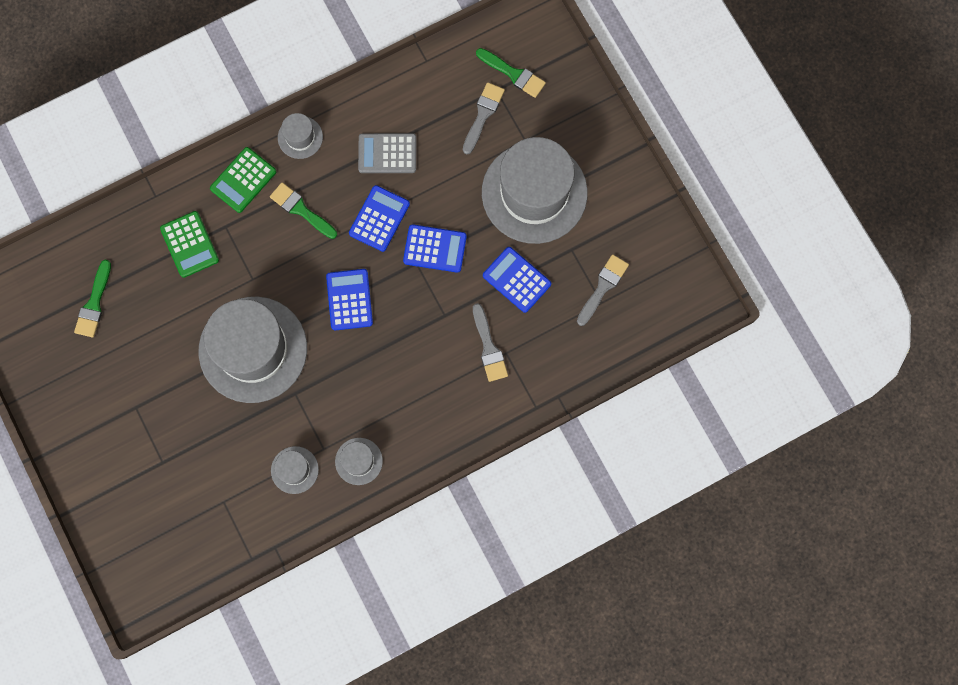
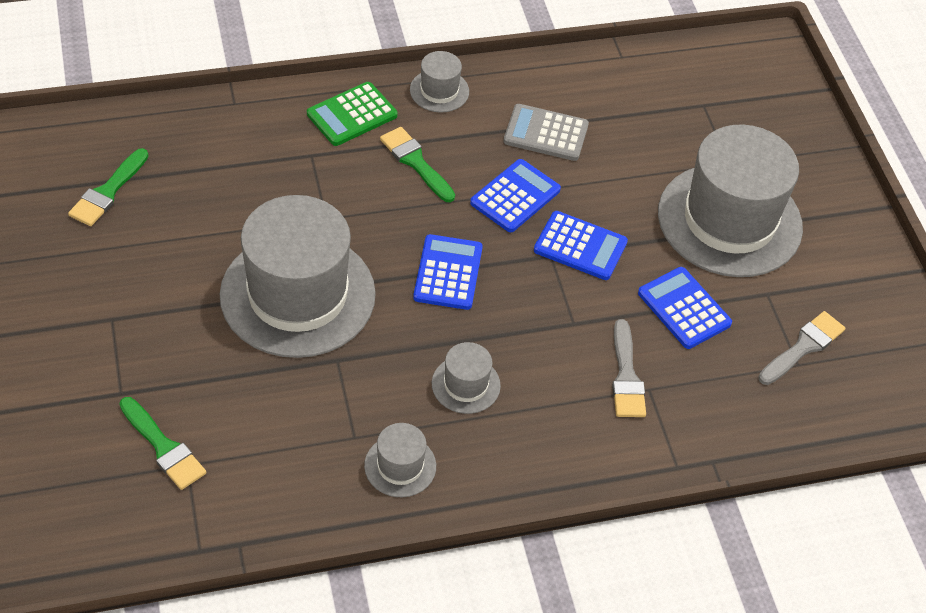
camera: 10 degrees right, 25 degrees down
green calculator [160,211,219,278] -> none
grey hat [271,446,319,494] -> grey hat moved to [432,342,501,414]
grey brush [463,82,505,154] -> none
green brush [476,48,546,98] -> green brush moved to [119,397,206,490]

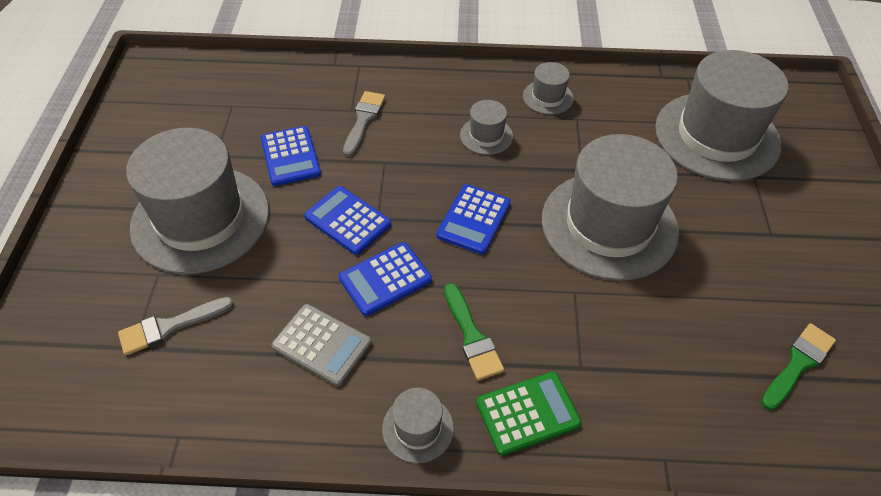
camera: 160 degrees left, 0 degrees up
green brush [119,397,206,490] -> grey hat [655,50,789,181]
grey brush [758,311,845,385] -> grey brush moved to [118,297,234,355]

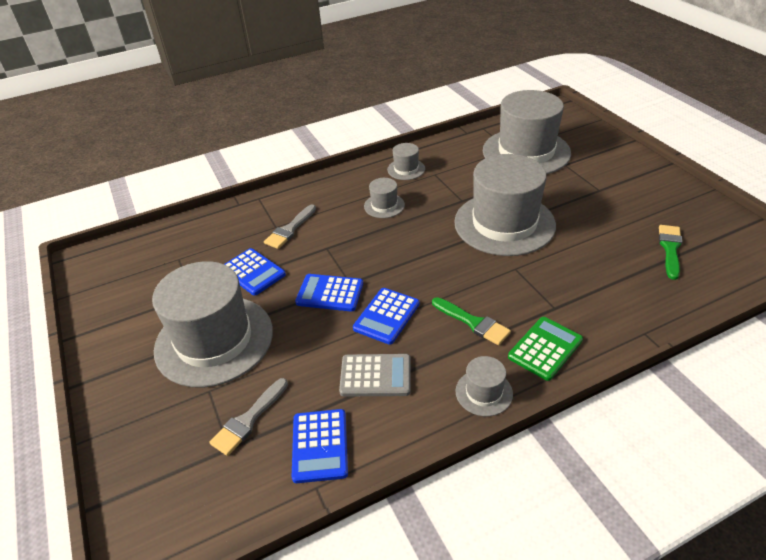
camera: 25 degrees left, 10 degrees down
grey brush [343,91,385,157] -> grey brush turned 135 degrees counterclockwise [264,205,316,249]
blue calculator [436,184,511,254] -> blue calculator moved to [292,409,348,483]

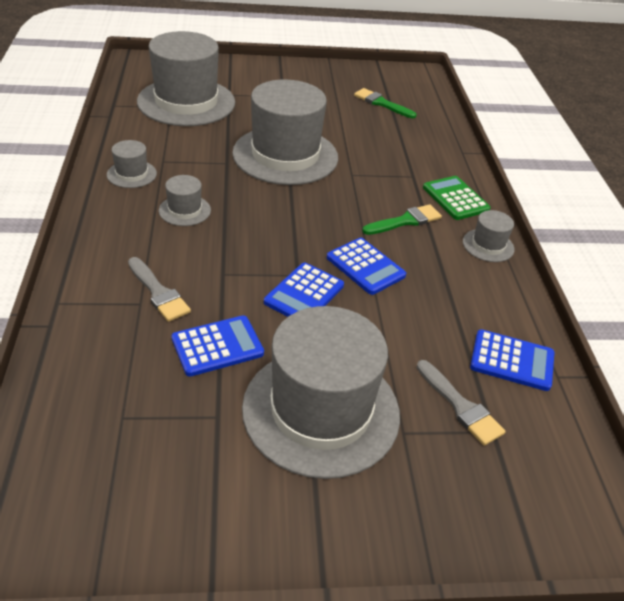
camera: 75 degrees left, 0 degrees up
grey calculator [339,354,411,396] -> none

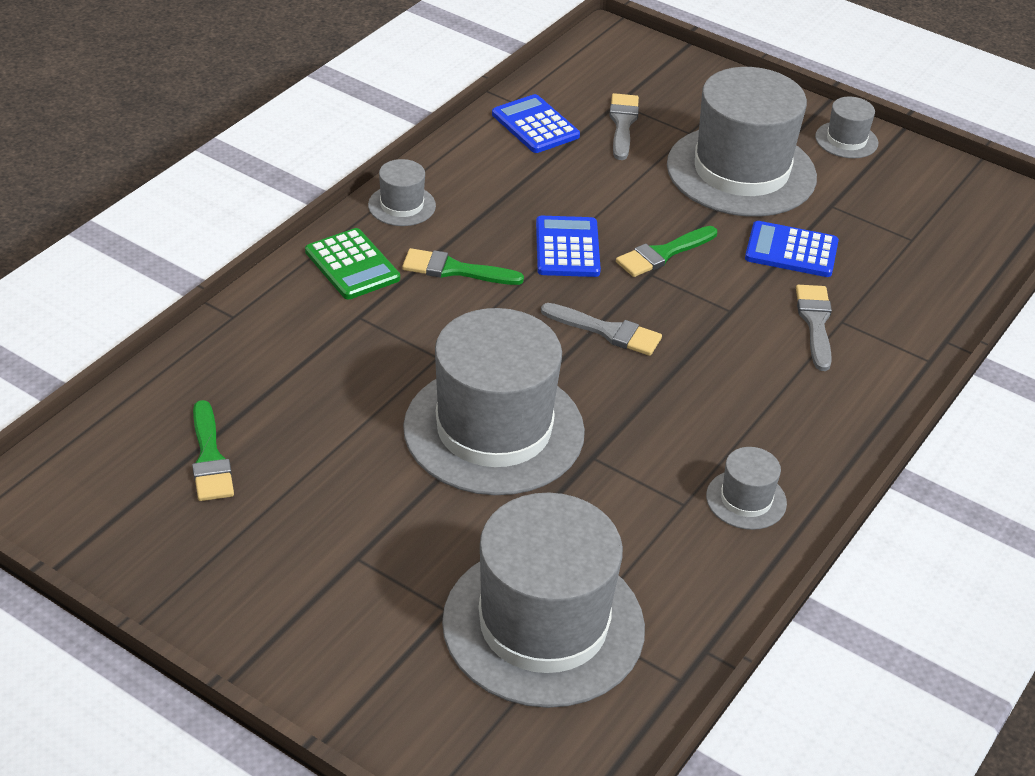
camera: 140 degrees left, 0 degrees up
grey hat [159,175,211,226] -> grey hat moved to [815,97,878,158]
blue calculator [264,262,344,317] -> green brush [616,226,717,277]
green calculator [423,176,491,220] -> green calculator turned 45 degrees counterclockwise [305,228,400,299]
none -> grey brush [541,303,662,356]

